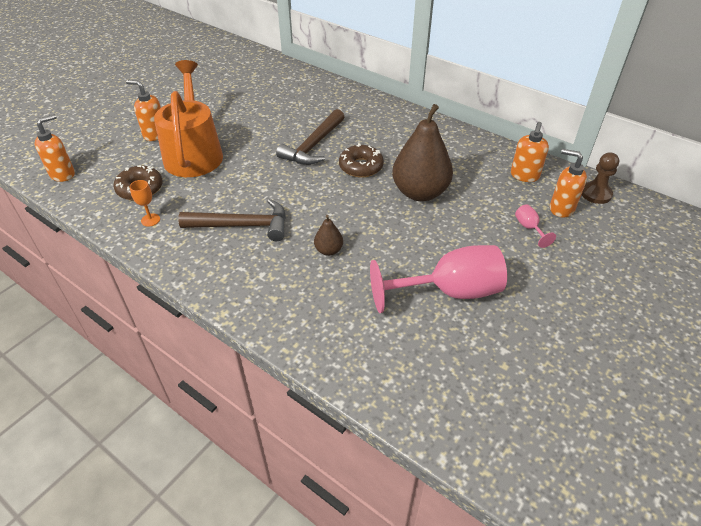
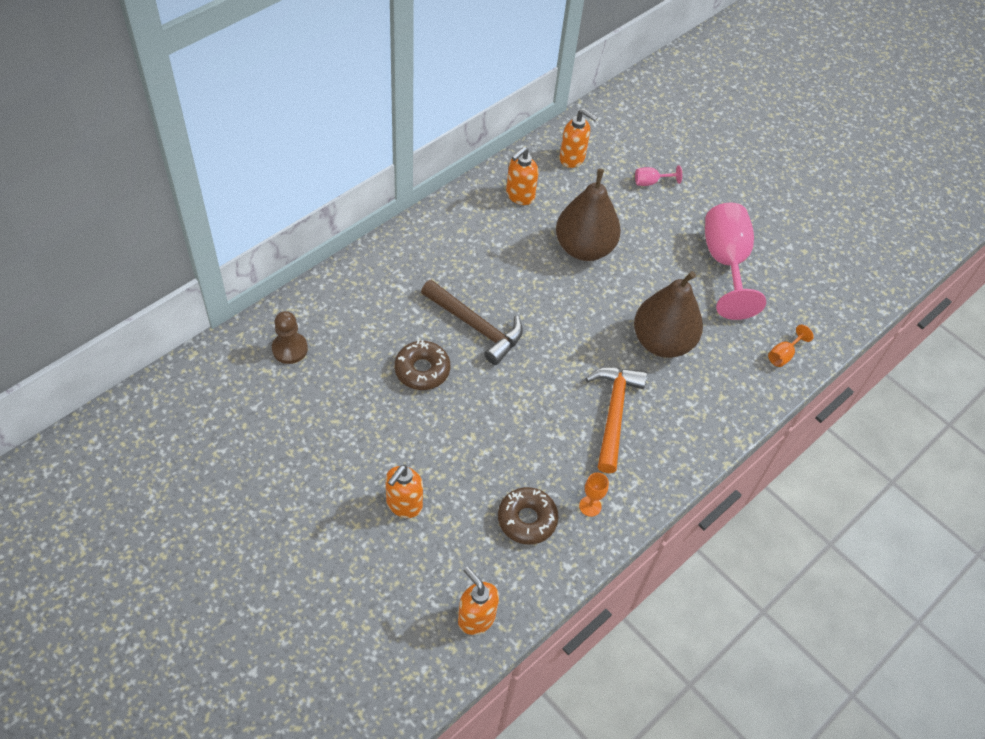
camera: 85 degrees left, 10 degrees up
orange watering can [154,60,223,177] -> none
brown hammer [178,199,286,241] -> orange hammer [586,367,647,473]
brown pear [314,215,343,256] -> brown pear [634,271,703,358], size x2.23
brown donut [339,143,384,178] -> brown donut moved to [395,340,450,390]
orange soap dispenser [550,149,587,218] -> orange soap dispenser moved to [506,147,539,205]
brown pawn [582,152,619,204] -> brown pawn moved to [272,311,308,364]
none -> orange goblet [768,325,814,367]

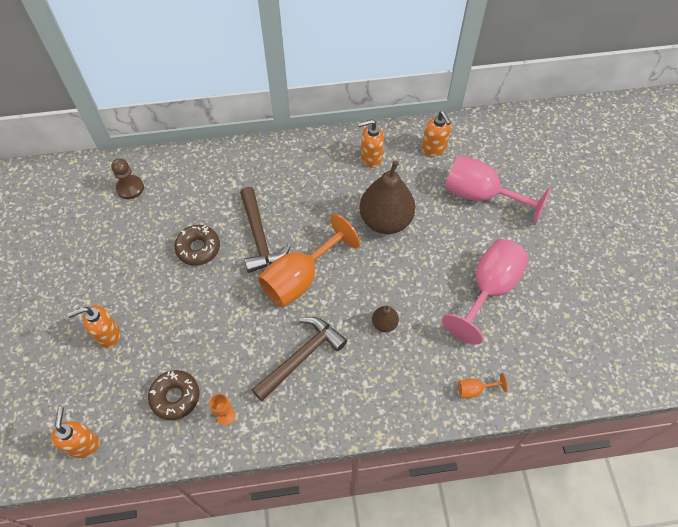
camera: 40 degrees right, 5 degrees up
orange hammer [586,367,647,473] -> brown hammer [252,317,347,401]
brown pear [634,271,703,358] -> brown pear [372,306,399,332], size x0.45
pink goblet [635,165,682,186] -> pink goblet [445,155,551,226], size x2.43
none -> orange goblet [258,214,360,308]

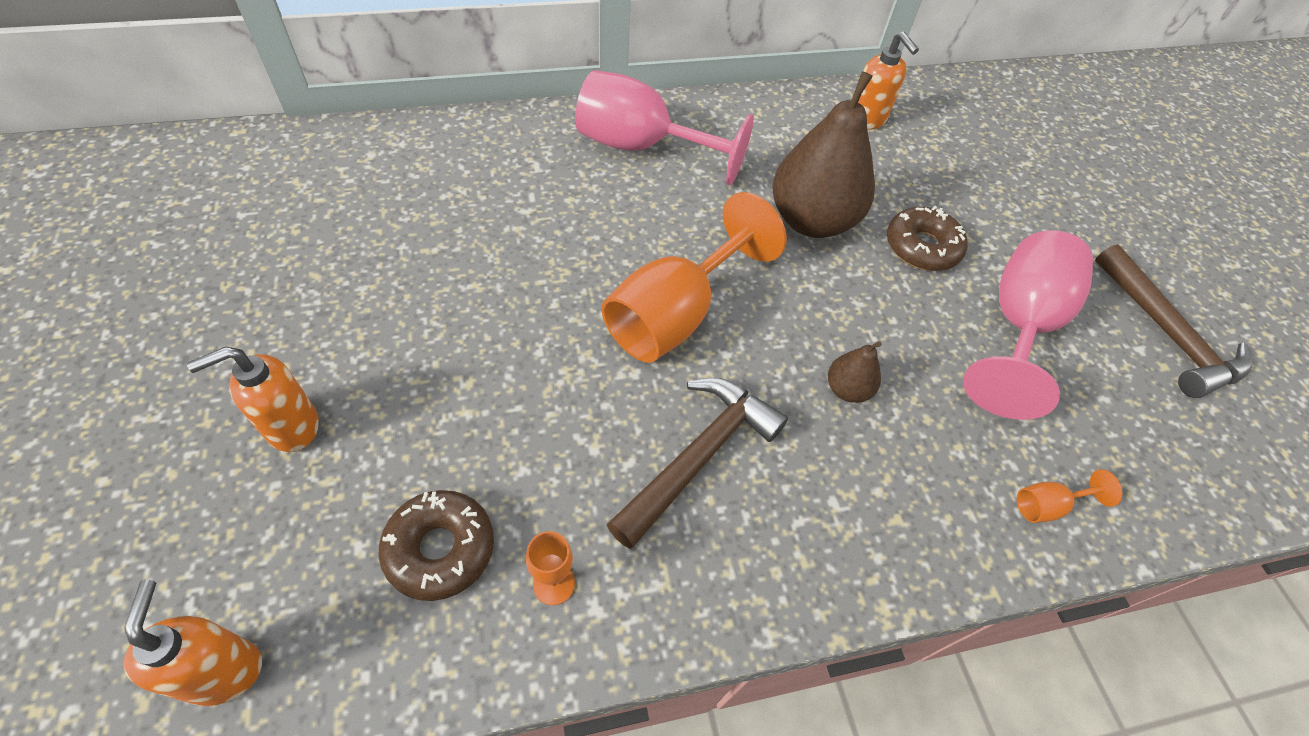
camera: 10 degrees left, 5 degrees down
brown pawn [111,158,144,199] -> none
brown donut [174,225,220,266] -> brown donut moved to [887,206,968,271]
brown hammer [240,187,291,273] -> brown hammer moved to [1095,244,1252,398]
orange soap dispenser [358,119,384,168] -> none
pink goblet [445,155,551,226] -> pink goblet moved to [575,70,754,185]

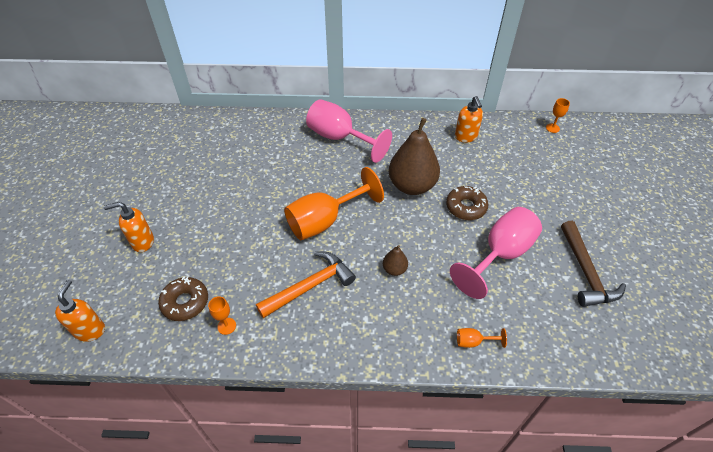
camera: 20 degrees right, 5 degrees down
brown hammer [607,378,788,549] -> orange hammer [256,252,356,318]
none -> orange goblet [546,98,570,133]

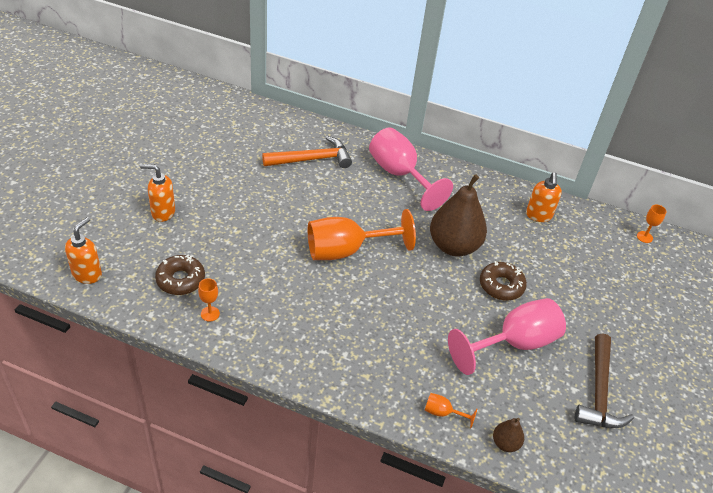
camera: 15 degrees right, 5 degrees down
orange hammer [256,252,356,318] -> orange hammer moved to [262,136,352,168]
brown pear [383,245,408,276] -> brown pear moved to [493,418,524,452]

